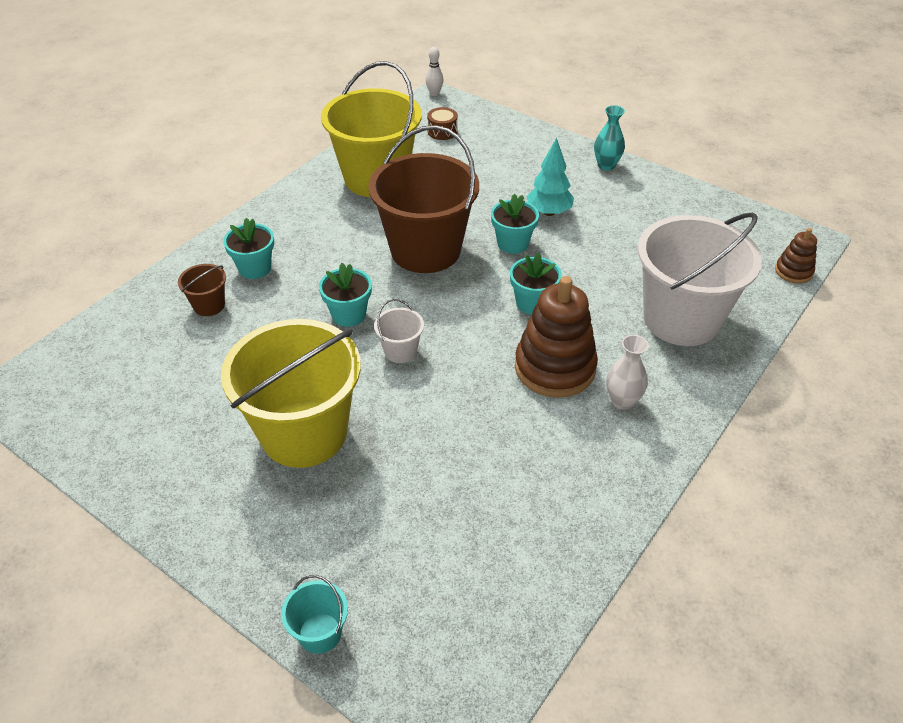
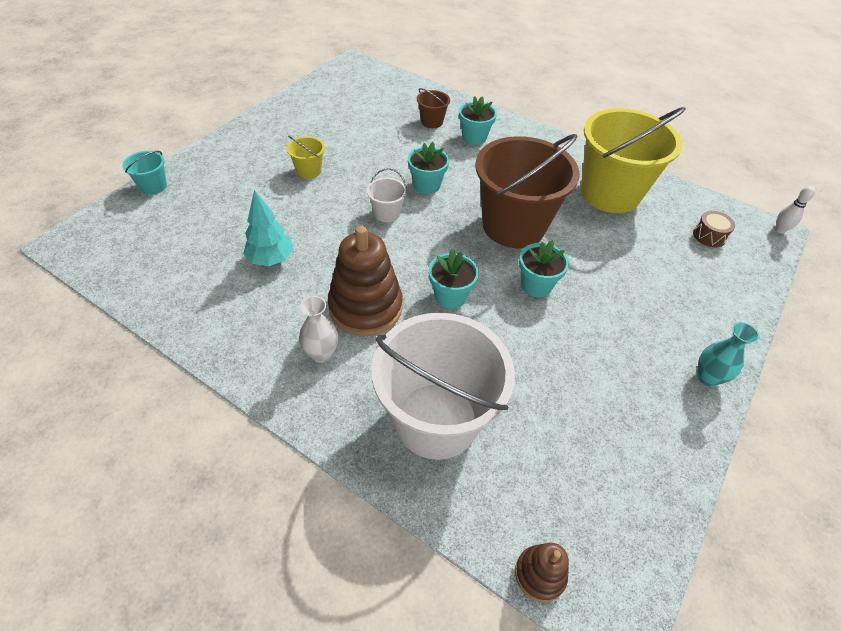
camera: 85 degrees right, 5 degrees up
yellow bucket [221,319,361,468] -> yellow bucket [287,136,325,179], size x0.42
turquoise tree [526,138,574,216] -> turquoise tree moved to [243,190,294,266]

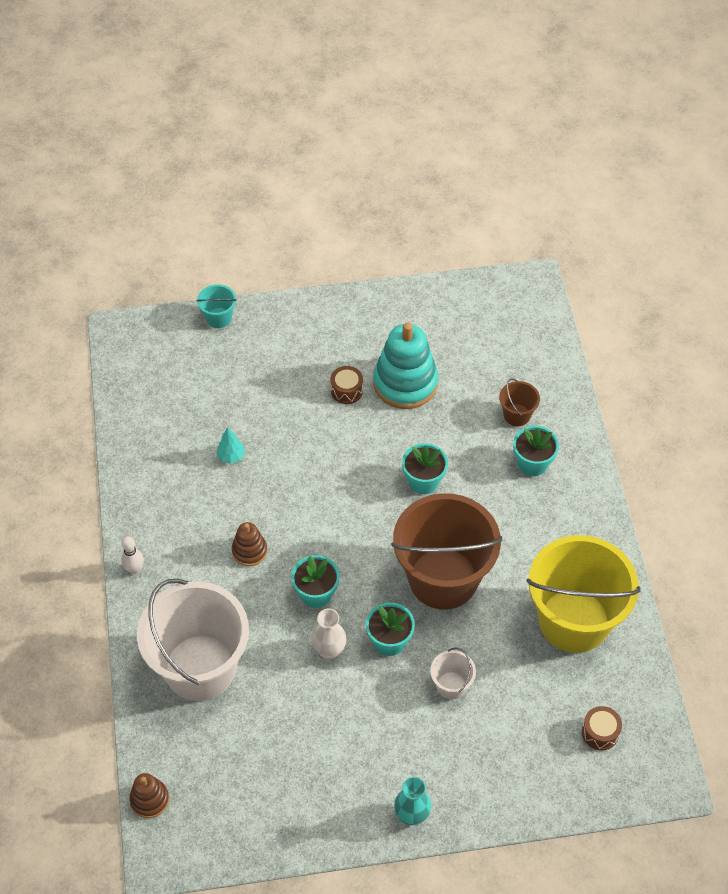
camera: 50 degrees right, 5 degrees up
turquoise tree [243,190,294,266] -> turquoise tree [216,427,245,464], size x0.62
yellow bucket [287,136,325,179] -> brown drum [330,366,363,404]
white vase [299,296,338,363] -> white vase moved to [312,609,347,659]
brown stacking toy [328,226,403,336] -> brown stacking toy [232,522,267,566], size x0.51
white bucket [367,168,407,222] -> white bucket moved to [430,648,476,699]
white bowling pin [775,186,816,233] -> white bowling pin moved to [121,536,144,574]
none -> turquoise stacking toy [373,322,438,409]

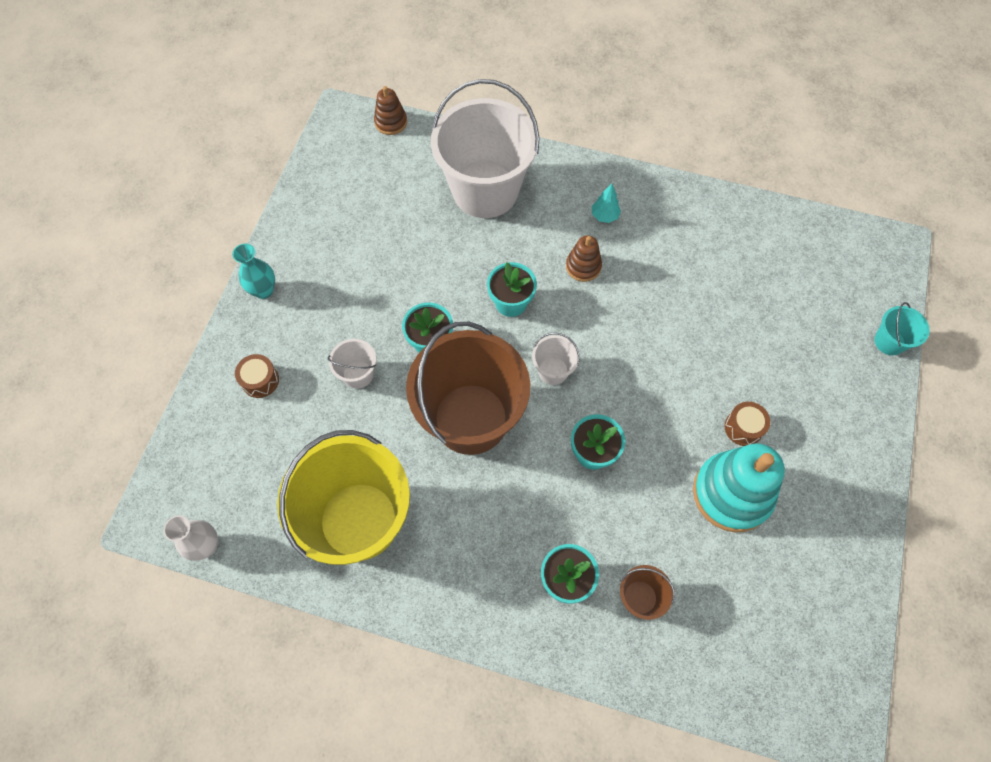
camera: 115 degrees right, 10 degrees up
white bowling pin [121,536,144,574] -> none
turquoise tree [216,427,245,464] -> turquoise tree moved to [592,183,621,223]
white vase [312,609,347,659] -> white vase moved to [164,515,218,561]
brown drum [582,706,622,750] -> brown drum moved to [235,354,279,398]
none -> white bucket [532,333,580,385]

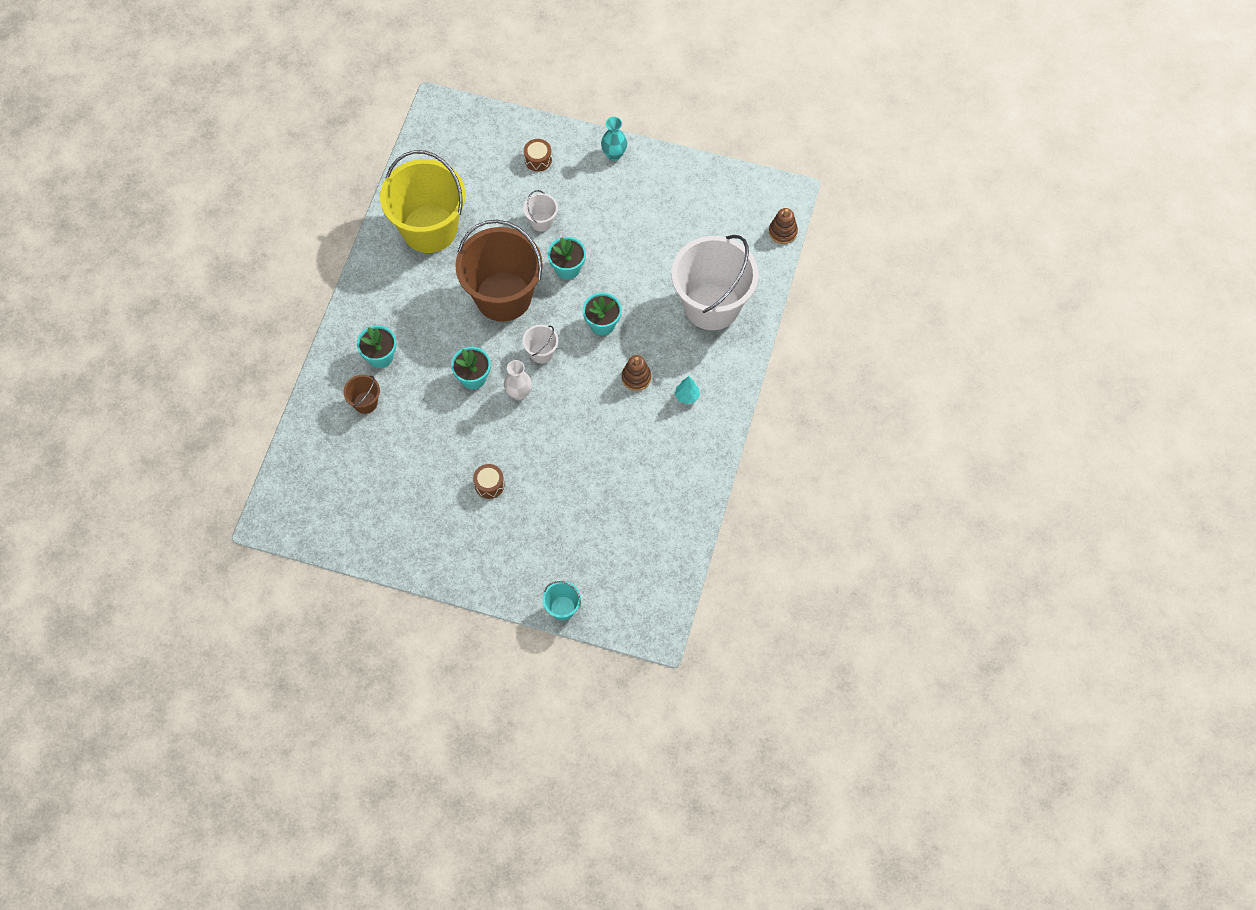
camera: 90 degrees right, 0 degrees up
white vase [164,515,218,561] -> white vase moved to [504,360,532,400]
turquoise stacking toy [693,444,785,532] -> none

